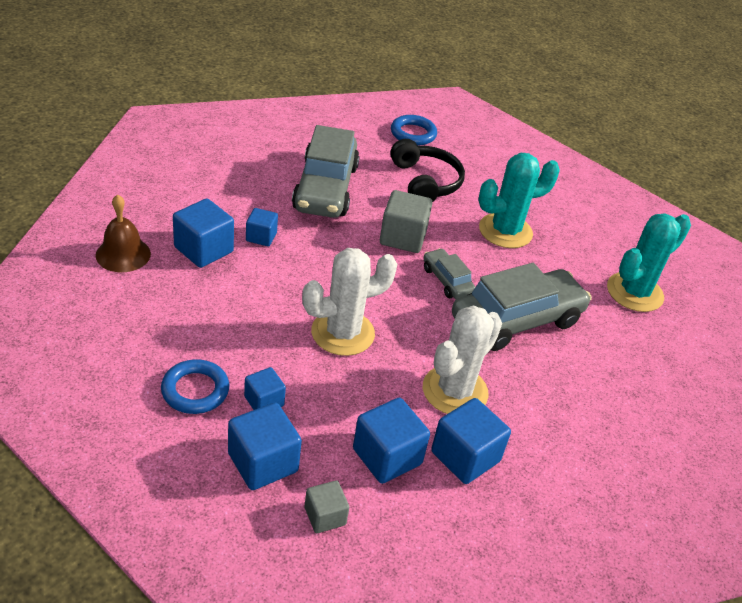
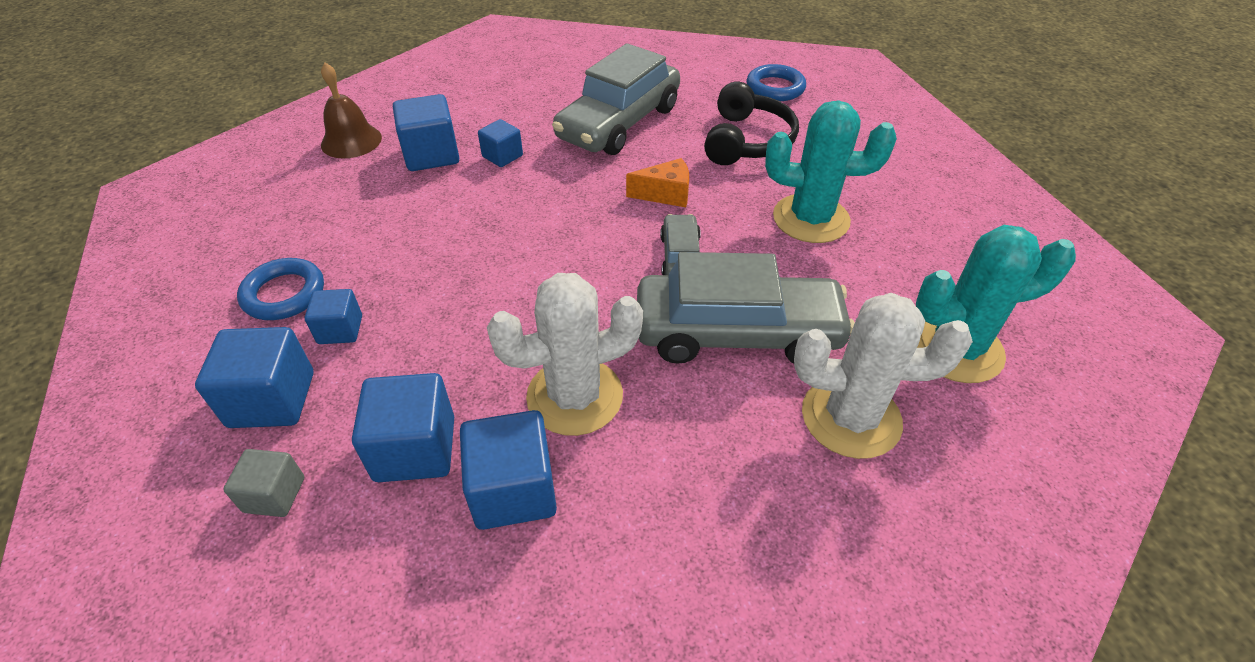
camera: 35 degrees right, 5 degrees up
white cactus [302,248,397,356] -> white cactus moved to [794,293,973,459]
grey cube [380,190,432,253] -> orange cheese [626,158,689,207]

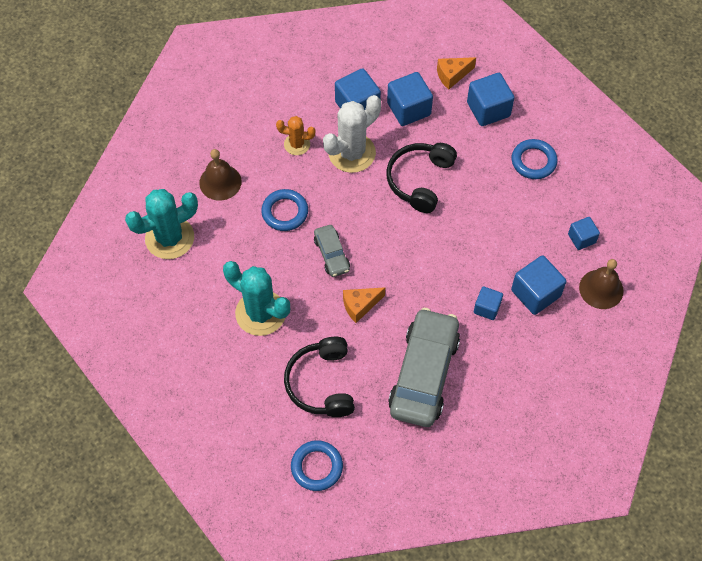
camera: 160 degrees right, 15 degrees up
grey cube [223,449,304,517] -> orange cheese [437,57,476,90]
blue cube [305,289,362,344] -> blue cube moved to [568,217,600,250]
grey car [637,252,855,364] -> blue ring [261,189,308,231]
turquoise cactus [765,100,897,243] -> turquoise cactus turned 45 degrees clockwise [223,261,290,336]
white cactus [794,293,973,459] -> brown bell [199,149,242,201]
none -> orange cactus [276,116,316,155]
none -> black headphones [386,143,457,213]

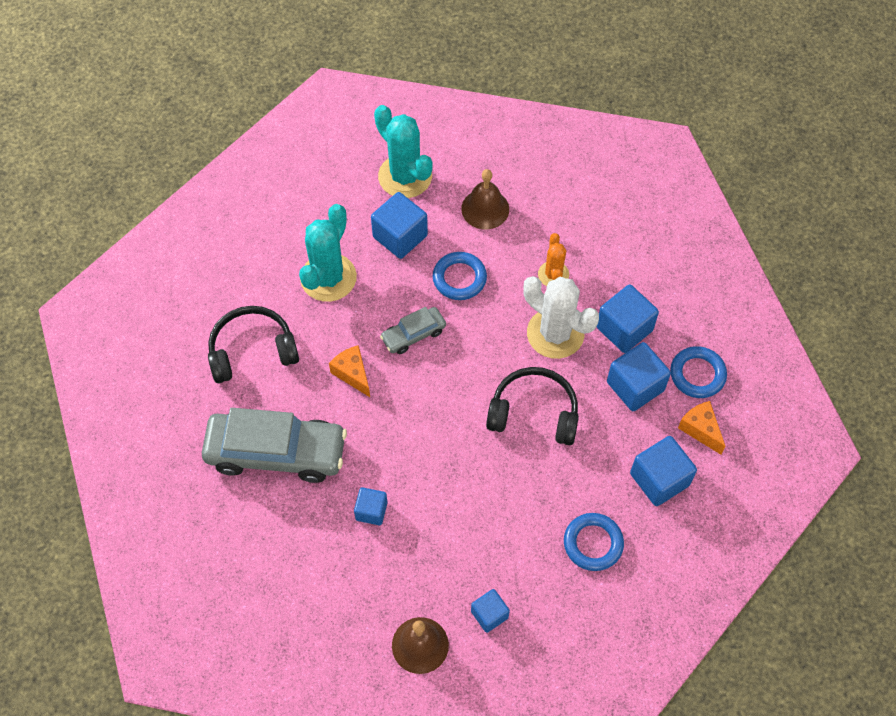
camera: 80 degrees right, 0 degrees up
blue ring [291,440,343,491] -> blue ring moved to [670,346,727,398]
blue cube [511,255,566,315] -> blue cube moved to [371,192,428,259]

